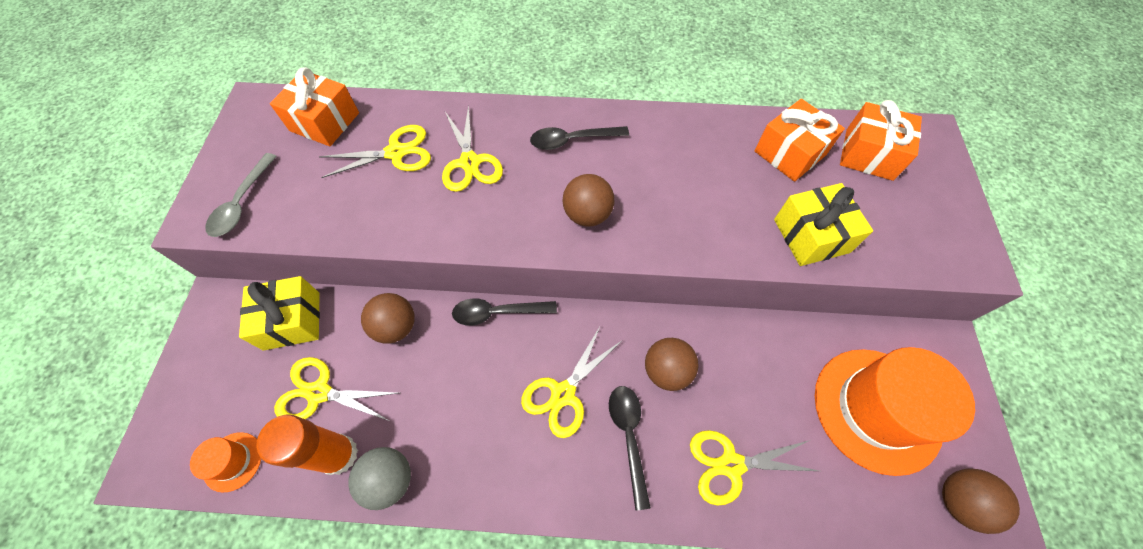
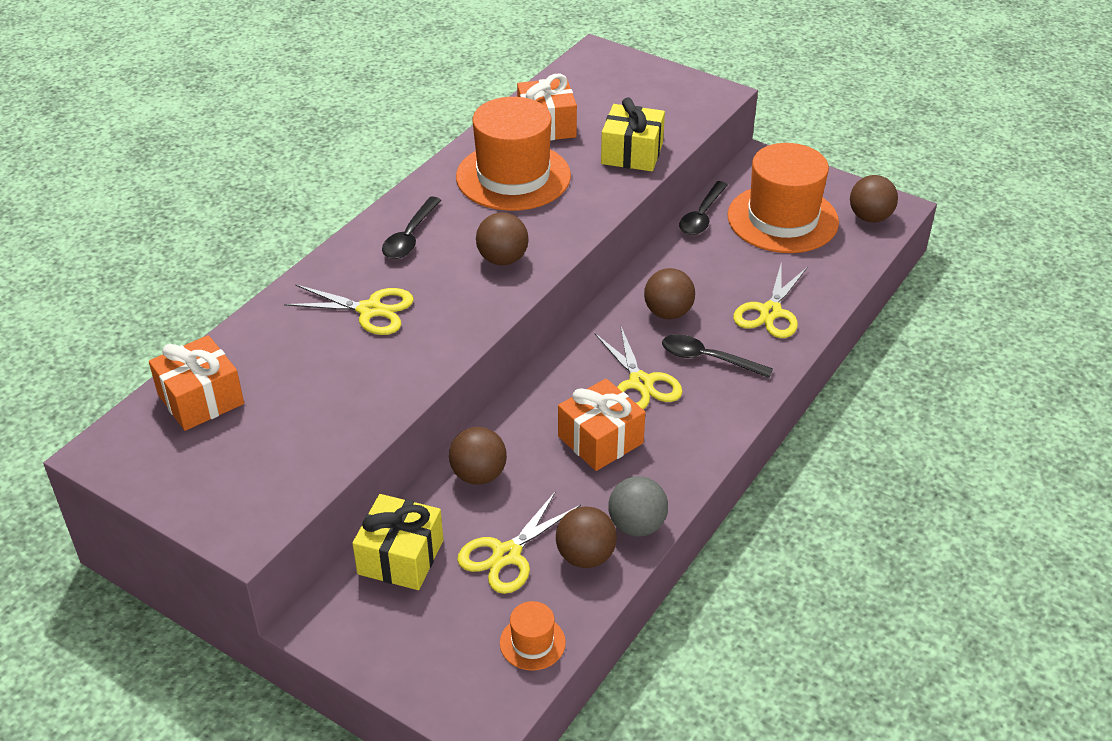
camera: 60 degrees left, 20 degrees down
grey spoon [205,153,277,237] -> none
orange glue stick [256,414,358,475] -> brown ball [556,506,617,568]
yellow scissors [319,125,431,178] -> none
black spoon [452,298,557,326] -> black spoon moved to [679,181,728,235]
orange gift [840,100,922,181] -> orange gift moved to [558,379,646,471]
none -> orange hat [456,97,571,211]

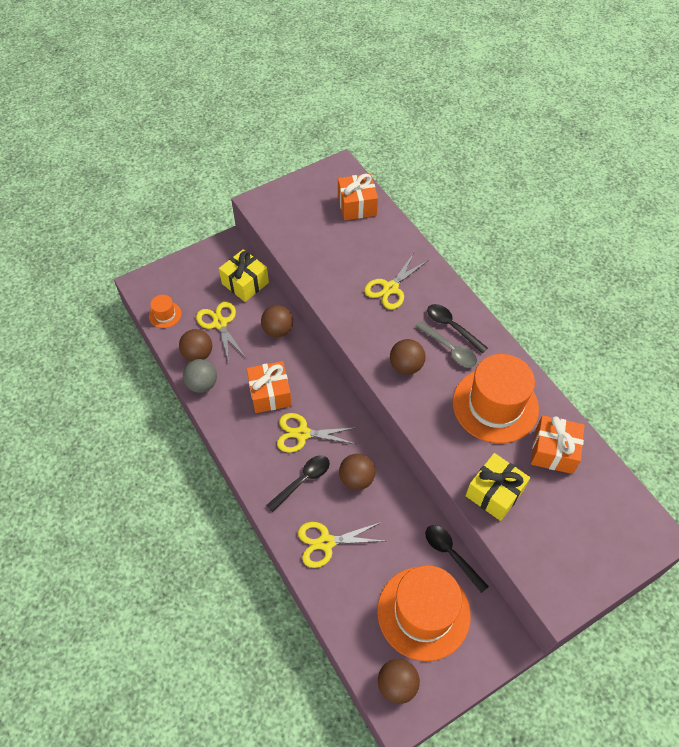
camera: 115 degrees right, 15 degrees up
yellow scissors [733,264,807,338] -> yellow scissors turned 60 degrees counterclockwise [298,522,384,568]
none -> grey spoon [415,321,477,368]

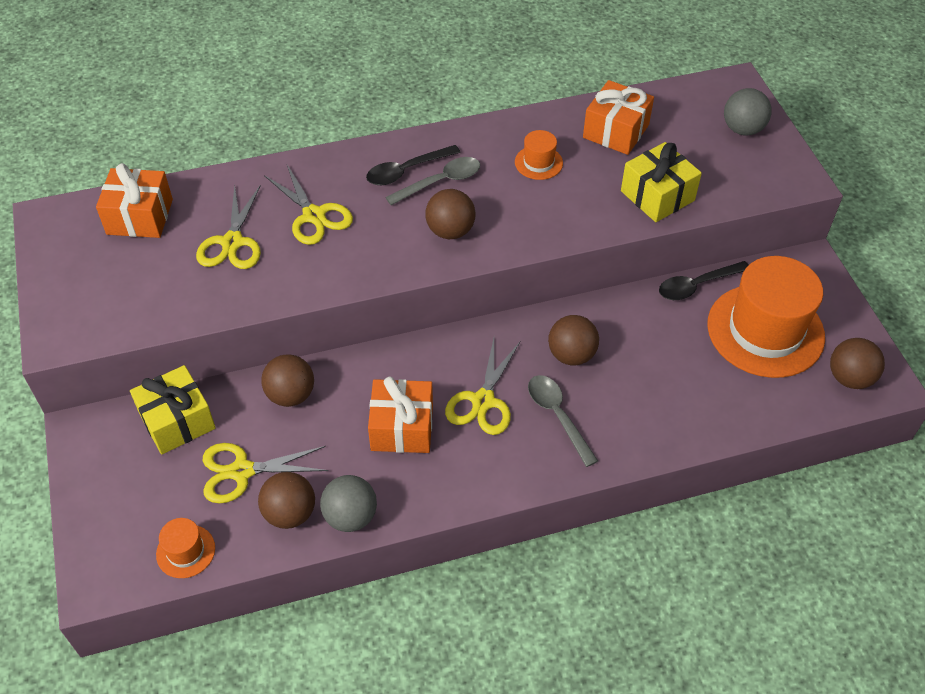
camera: 75 degrees left, 5 degrees down
black spoon [266,455,330,512] -> grey spoon [528,375,598,467]
yellow scissors [298,522,384,568] -> yellow scissors moved to [196,185,261,269]
orange hat [453,354,539,443] -> orange hat [515,130,563,180], size x0.44
none -> grey ball [724,88,772,136]

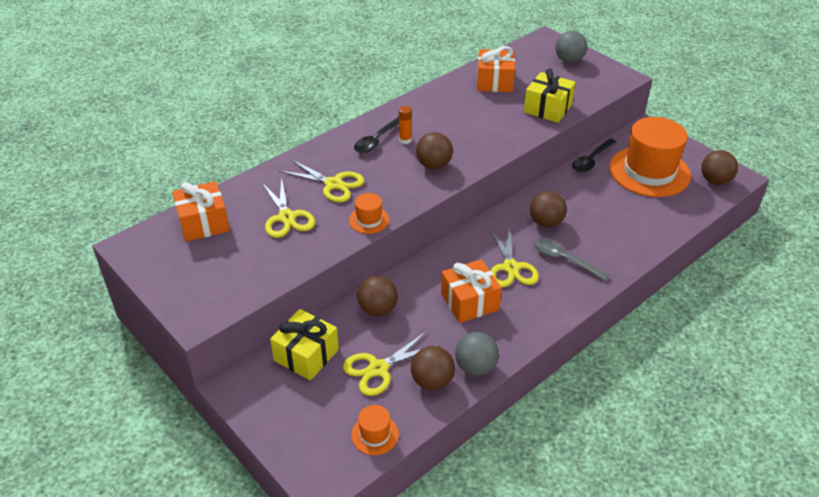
camera: 25 degrees left, 10 degrees down
grey spoon [385,157,480,205] -> orange glue stick [399,106,412,144]
orange hat [515,130,563,180] -> orange hat moved to [349,193,389,234]

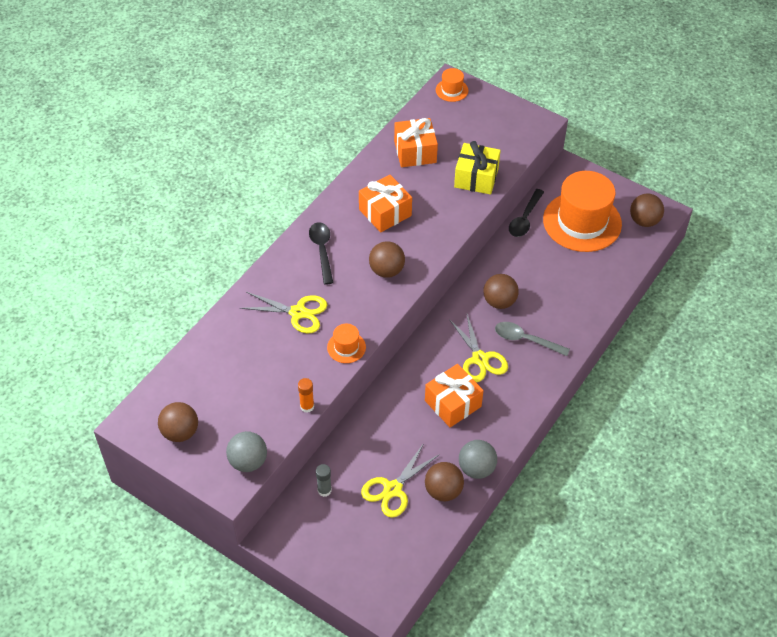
camera: 15 degrees left, 10 degrees up
orange gift [172,181,230,242] -> orange gift moved to [359,175,412,232]
yellow scissors [262,177,315,238] -> none
yellow gift [270,309,339,380] -> grey glue stick [316,464,332,497]
orange hat [351,405,399,455] -> orange hat moved to [436,68,468,102]
black spoon [354,117,399,153] -> black spoon turned 150 degrees clockwise [309,222,333,285]
brown ball [357,276,398,316] -> brown ball moved to [158,402,198,442]
orange glue stick [399,106,412,144] -> orange glue stick moved to [298,378,314,413]
grey ball [555,31,587,63] -> grey ball moved to [226,431,267,472]

